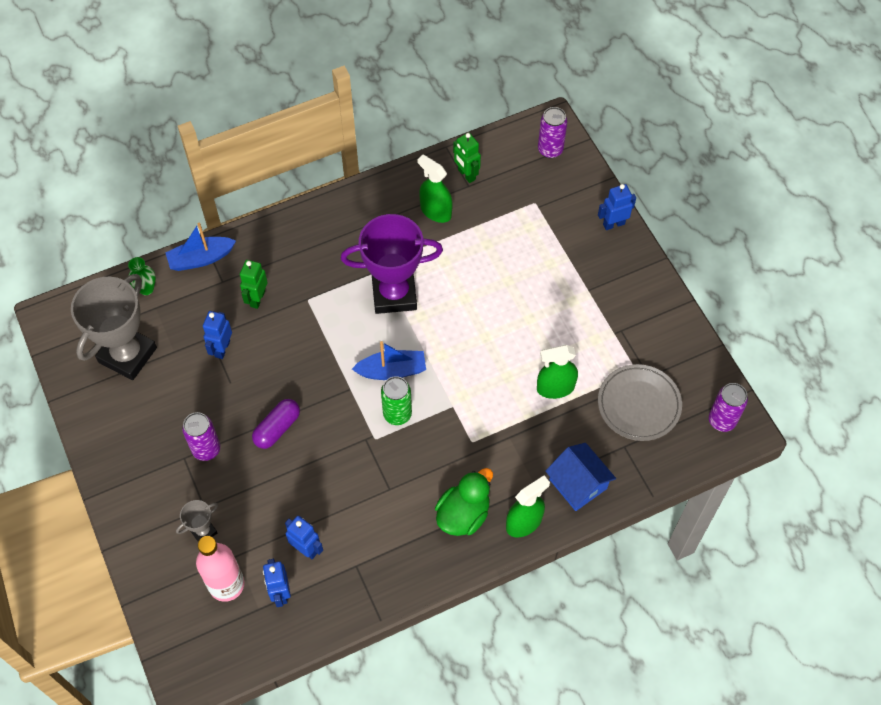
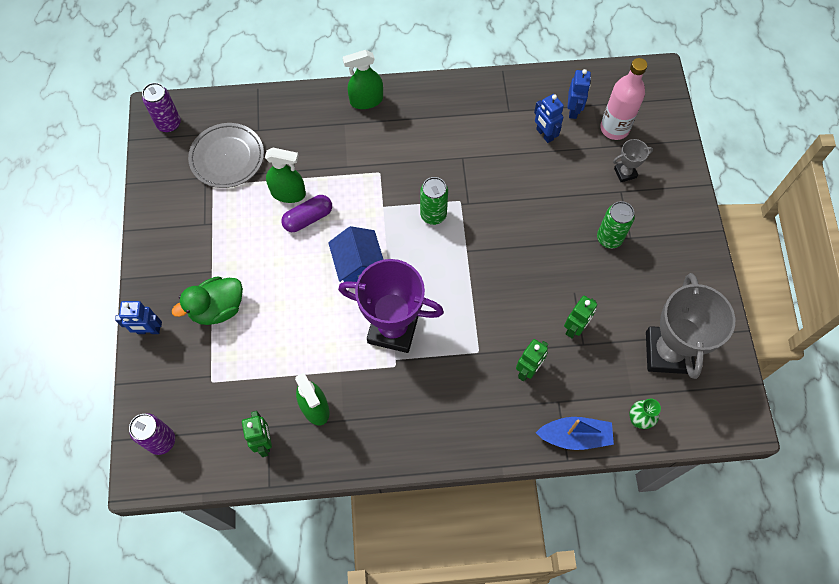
camera: 160 degrees left, 5 degrees up
grey trophy [71,274,157,380] -> grey trophy turned 45 degrees counterclockwise [646,273,735,379]
purple can [182,412,220,461] -> green can [597,201,635,249]
blue robot [203,311,232,359] -> green robot [564,296,597,339]
purple capsule [252,399,300,449] -> purple capsule moved to [281,195,332,232]
blue boat [352,341,426,380] -> none
green duck [435,468,493,536] -> green duck moved to [172,276,243,325]
blue house [545,443,616,511] -> blue house moved to [328,226,384,282]

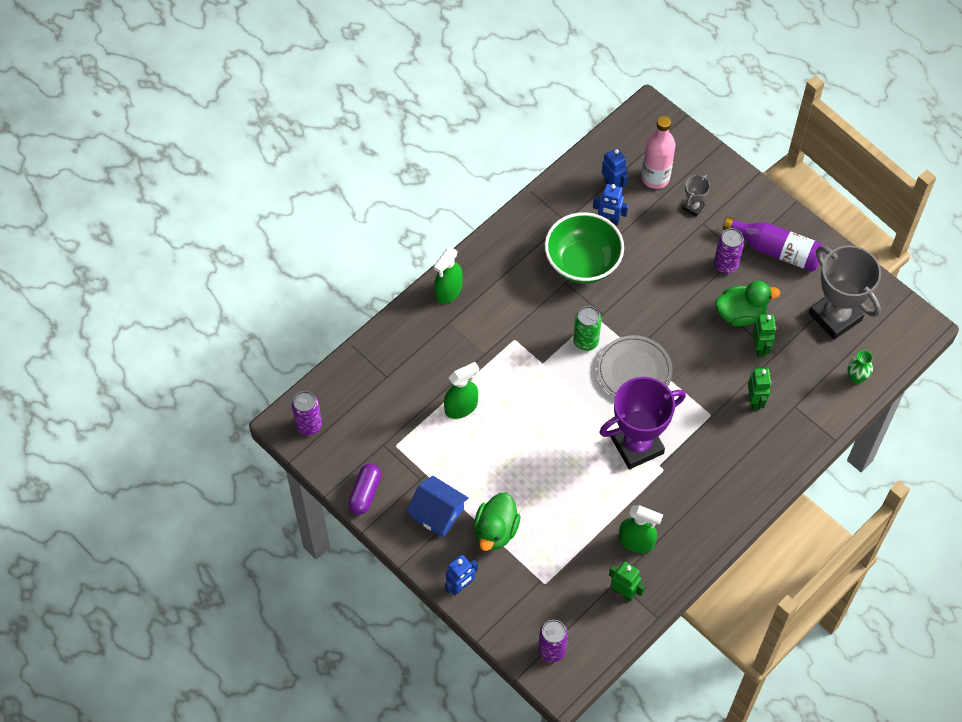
camera: 40 degrees left, 5 degrees down
grey plate [188,123,264,188] -> grey plate moved to [597,335,673,397]
purple capsule [281,195,332,232] -> purple capsule moved to [348,464,381,515]
blue house [328,226,384,282] -> blue house moved to [406,476,469,537]
blue boat [536,417,614,450] -> none
green can [597,201,635,249] -> purple can [714,228,744,274]
none -> green bowl [545,212,624,284]
none -> green duck [715,281,780,326]
none -> purple bottle [723,217,824,272]

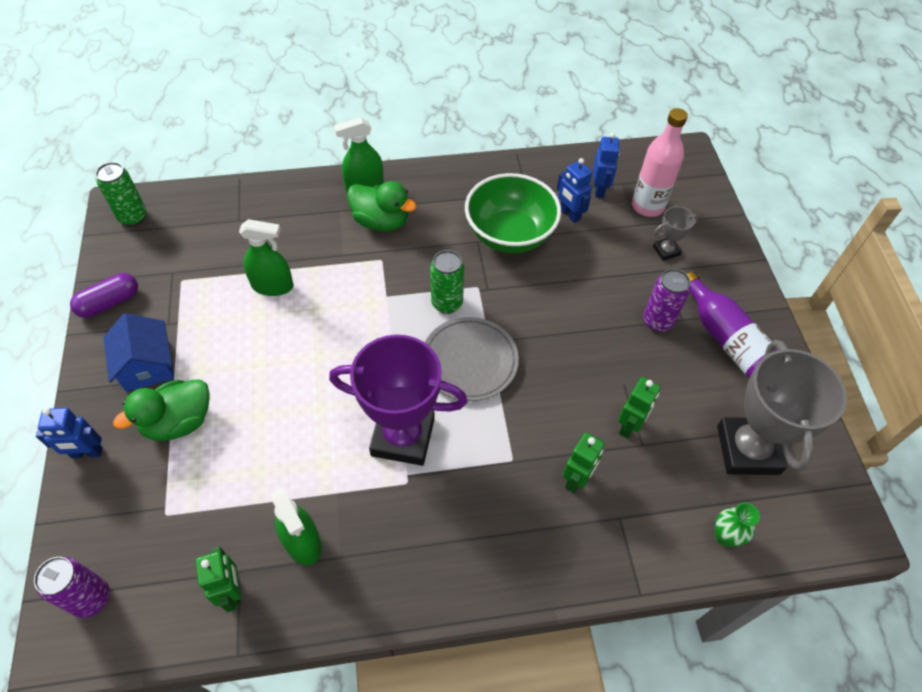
camera: 35 degrees right, 5 degrees down
purple can [292,391,322,435] -> green can [96,162,147,226]
green duck [715,281,780,326] -> green duck moved to [347,181,417,232]

